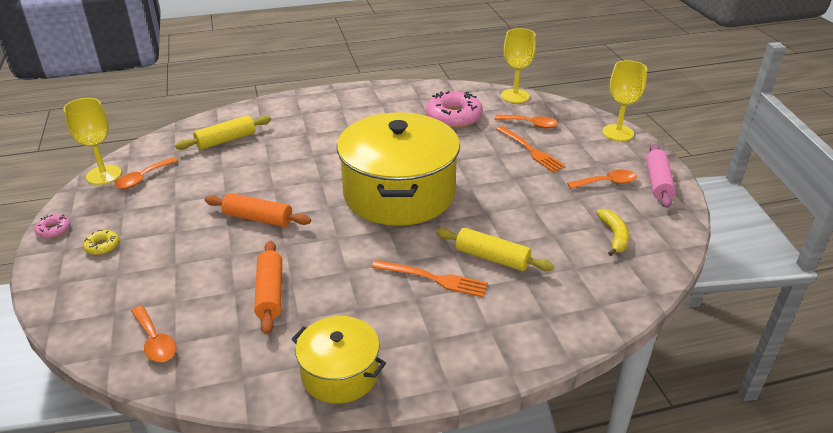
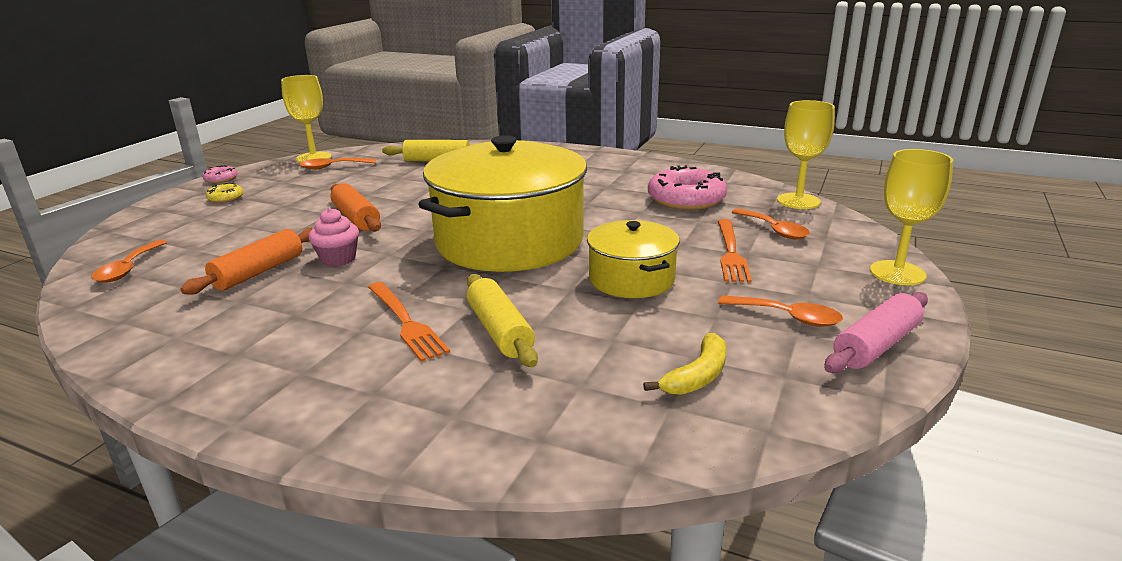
camera: 40 degrees right, 10 degrees down
yellow pot [291,316,386,404] -> yellow pot moved to [587,220,680,298]
none -> pink cupcake [309,208,359,267]

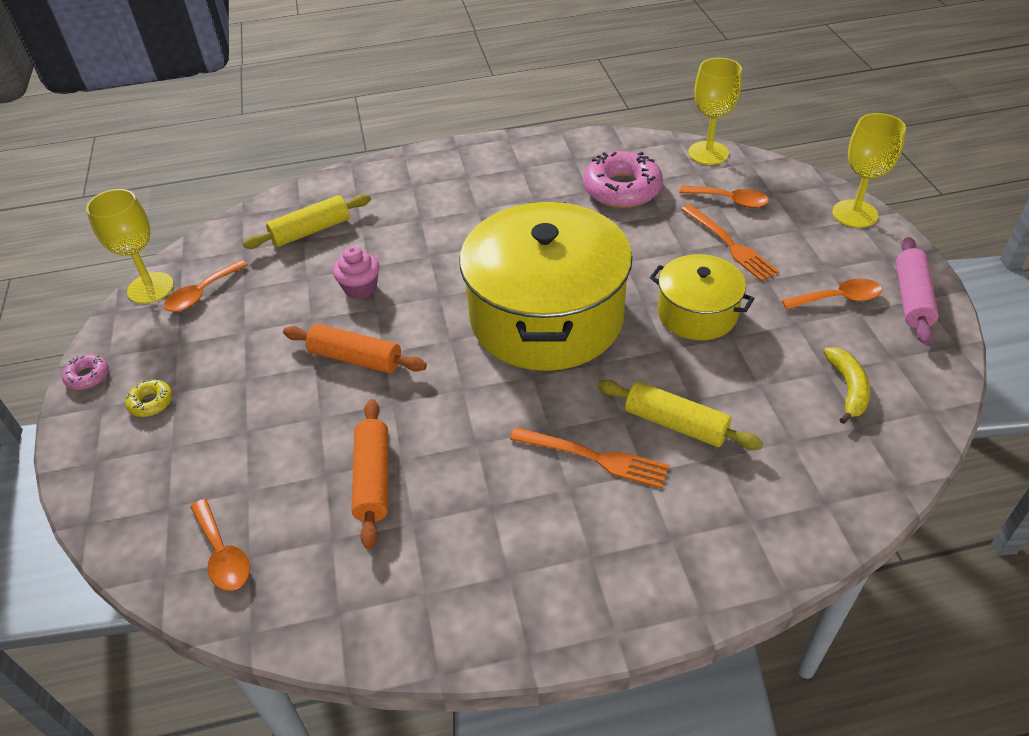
camera: 35 degrees left, 20 degrees up
pink cupcake [309,208,359,267] -> pink cupcake moved to [333,246,380,299]

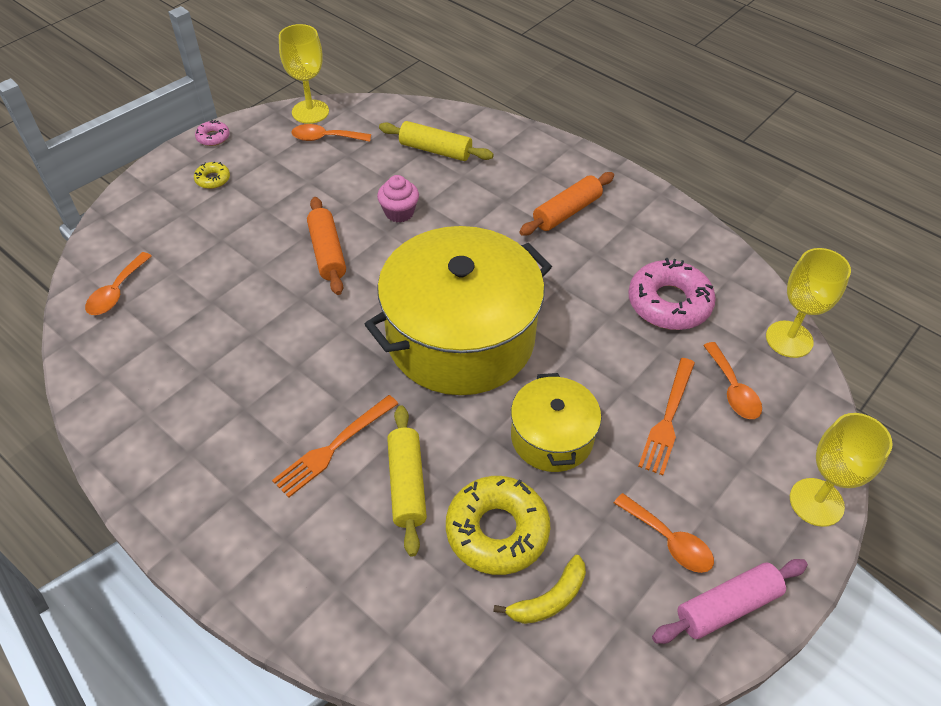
camera: 50 degrees right, 5 degrees up
orange rolling pin [351,399,388,549] -> orange rolling pin moved to [519,172,614,236]
orange fork [510,427,670,488] -> orange fork turned 60 degrees clockwise [272,395,398,498]
none -> yellow donut [446,476,550,575]

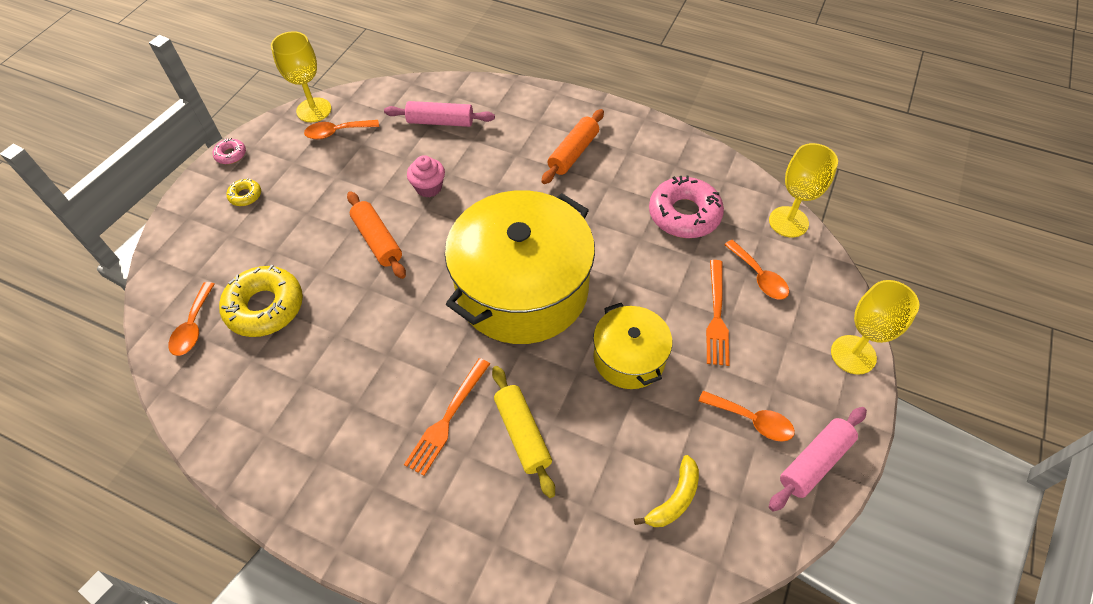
camera: 15 degrees left, 5 degrees up
yellow rolling pin [379,121,494,161] -> pink rolling pin [384,101,495,127]
yellow donut [446,476,550,575] -> yellow donut moved to [219,265,303,337]

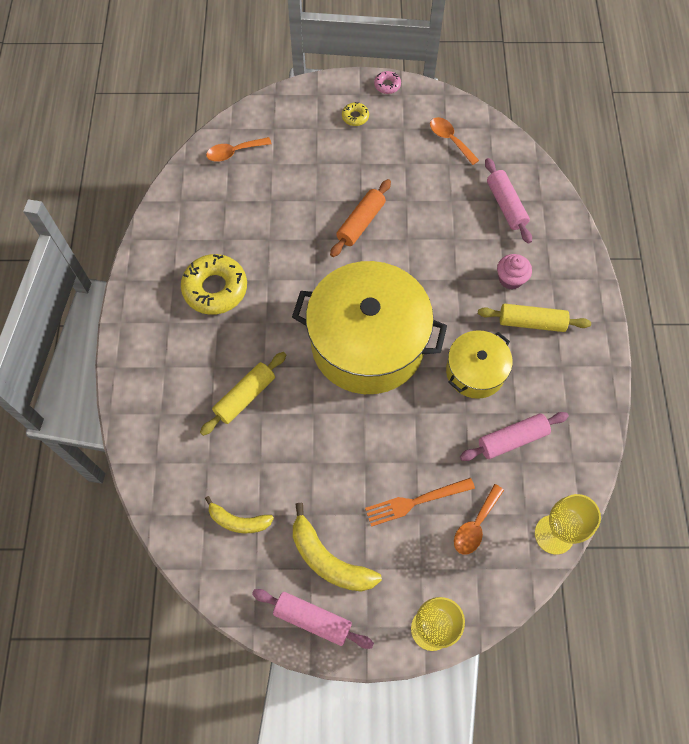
camera: 65 degrees right, 10 degrees up
yellow donut [219,265,303,337] -> yellow donut moved to [181,254,247,315]
yellow goblet [271,31,331,122] -> none
orange fork [404,358,490,476] -> none
pink cupcake [407,155,445,198] -> pink cupcake moved to [497,254,532,290]
orange rolling pin [542,109,604,184] -> yellow rolling pin [478,304,591,332]
yellow pot [593,303,672,389] -> yellow pot moved to [446,330,512,399]
pink donut [649,176,724,238] -> pink rolling pin [460,412,569,461]
orange spoon [699,391,795,442] -> yellow banana [293,503,382,591]

